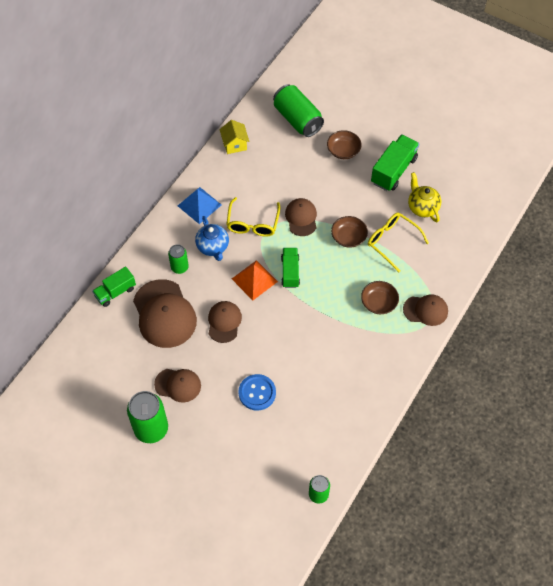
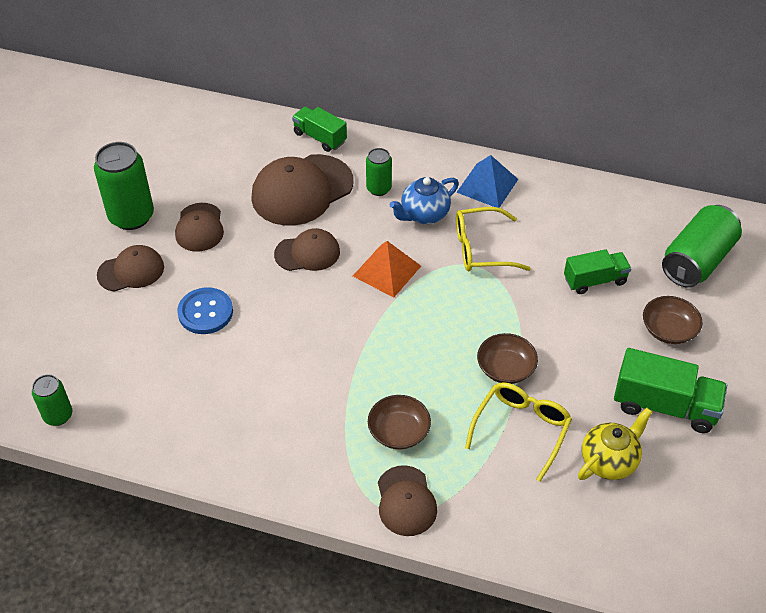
camera: 75 degrees right, 10 degrees down
yellow house [219,120,249,154] -> none
green truck [281,248,300,288] -> green truck moved to [564,249,631,294]
brown cap [285,198,317,236] -> brown cap moved to [97,245,164,292]

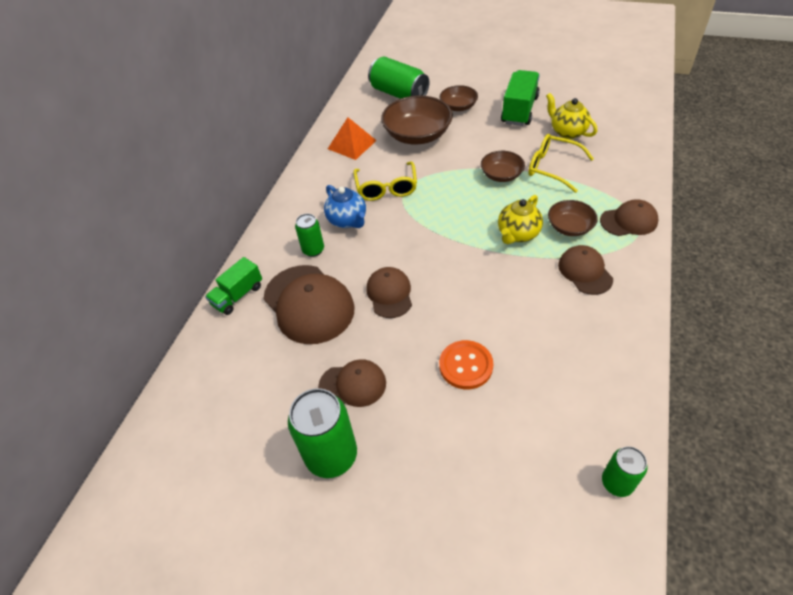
camera: 85 degrees left, 0 degrees up
brown cap [97,245,164,292] -> brown cap moved to [558,245,613,295]
blue button [177,287,233,334] -> orange button [439,340,493,389]
orange pyramid [353,241,421,298] -> orange pyramid moved to [328,117,377,160]
blue pyramid [456,155,518,208] -> none
green truck [564,249,631,294] -> brown bowl [381,95,453,145]
none -> yellow teapot [498,195,543,245]

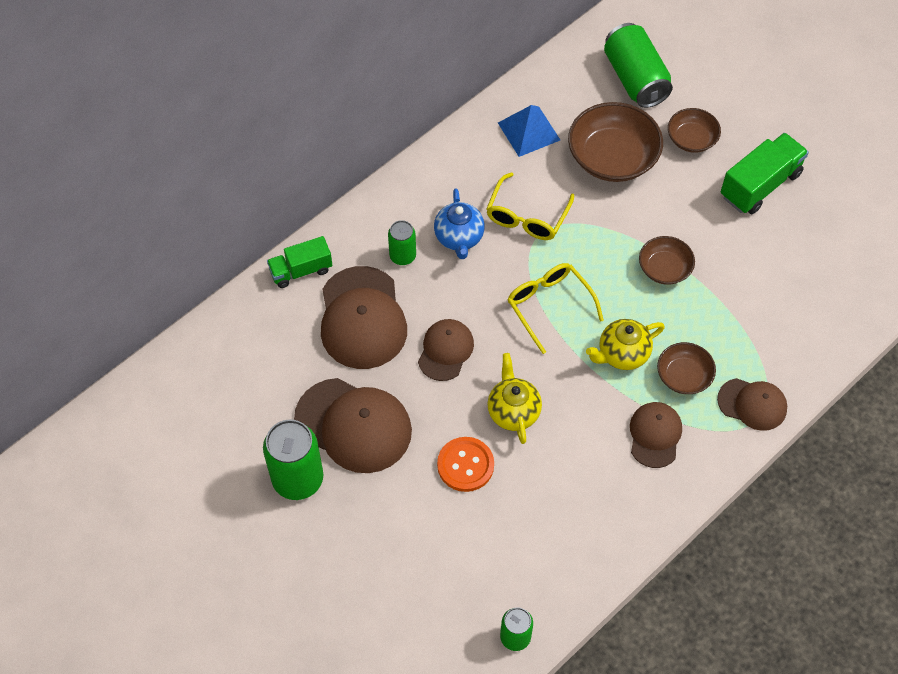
camera: 25 degrees right, 10 degrees up
brown cap [318,359,386,407] -> brown cap [294,378,412,473], size x1.72
orange pyramid [328,117,377,160] -> blue pyramid [498,105,560,157]
yellow glasses [528,134,594,193] -> yellow glasses moved to [507,263,604,354]
yellow teapot [546,93,597,139] -> yellow teapot moved to [487,353,542,444]

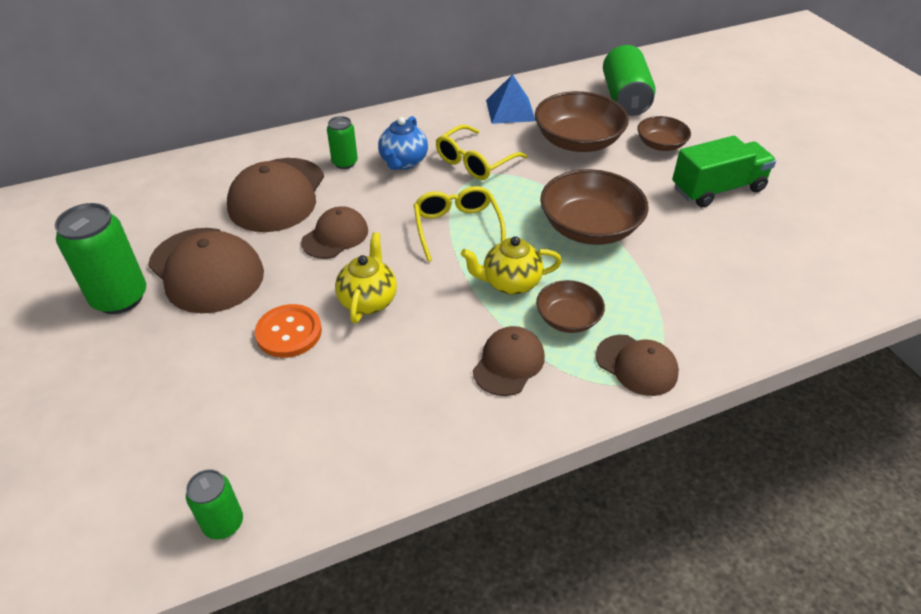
camera: 20 degrees right, 15 degrees down
green truck [267,236,332,288] -> none
brown bowl [639,236,695,285] -> brown bowl [540,169,649,245], size x1.76

